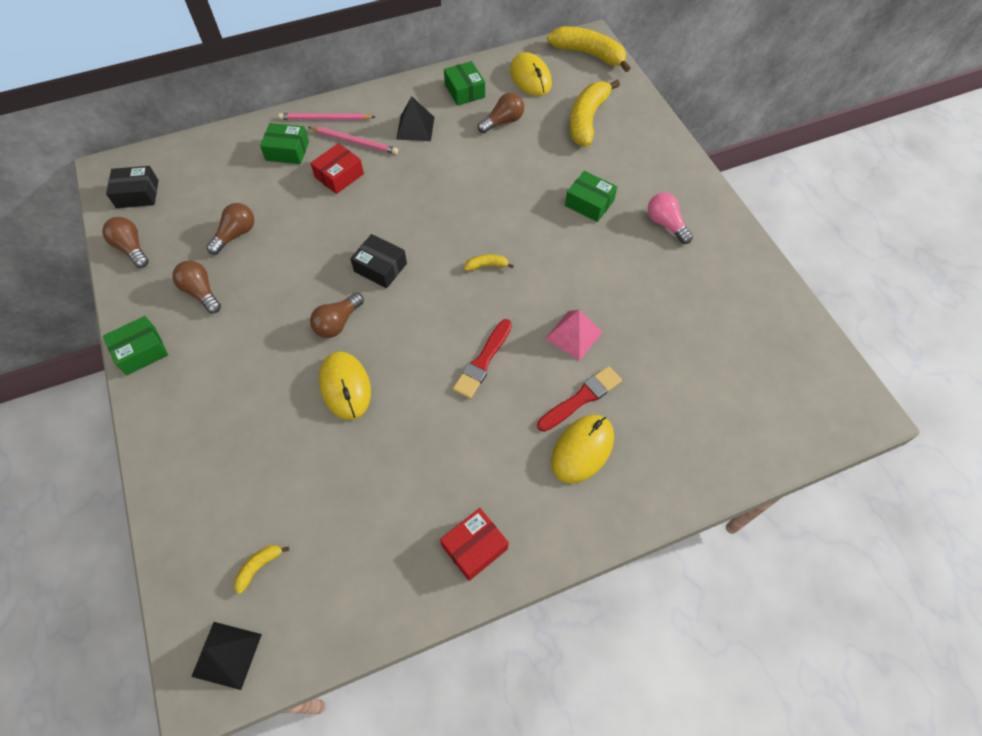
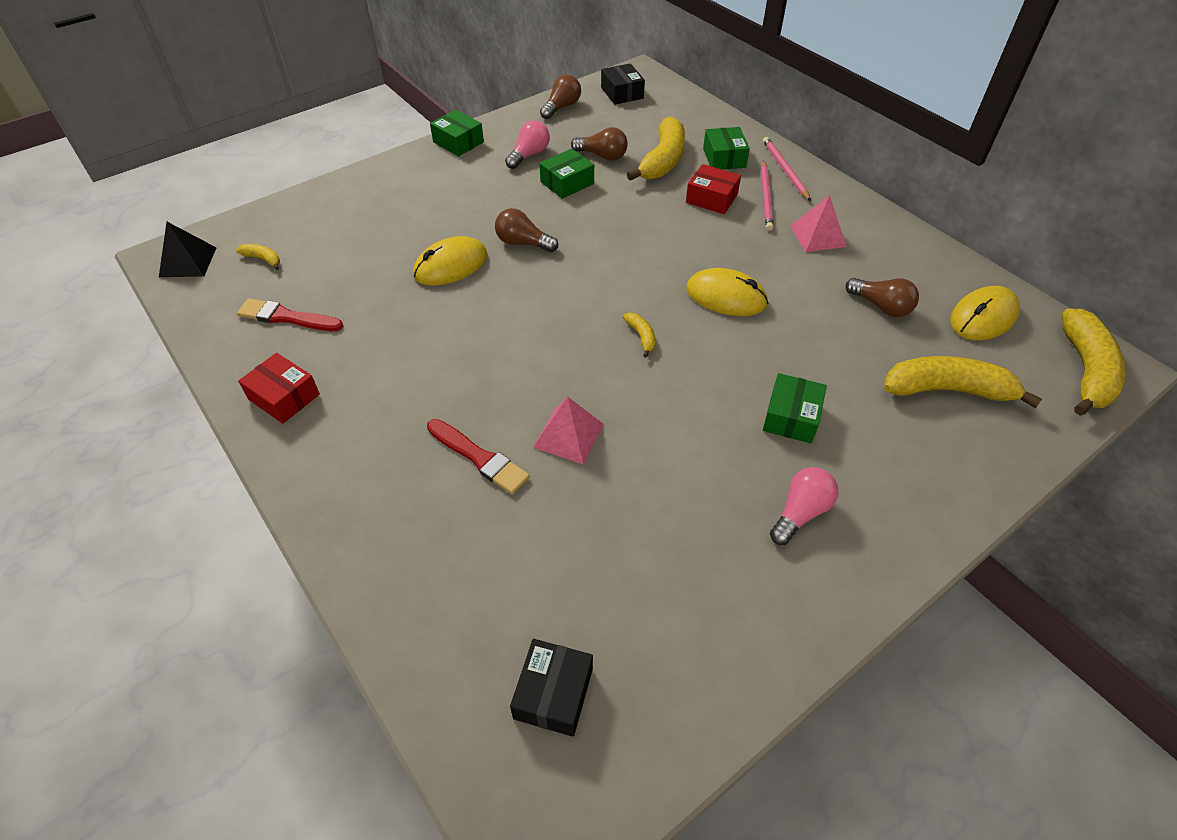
camera: 75 degrees right, 10 degrees down
brown light bulb [172,260,221,313] -> pink light bulb [505,120,550,169]
black box [350,234,407,288] -> black box moved to [510,639,593,737]
black pyramid [396,96,434,141] -> pink pyramid [790,195,846,252]
green box [444,61,485,106] -> green box moved to [539,149,594,199]
red brush [453,319,512,399] -> red brush moved to [237,298,343,331]
yellow mouse [551,415,614,484] -> yellow mouse moved to [686,268,768,316]
none -> yellow banana [627,116,685,180]

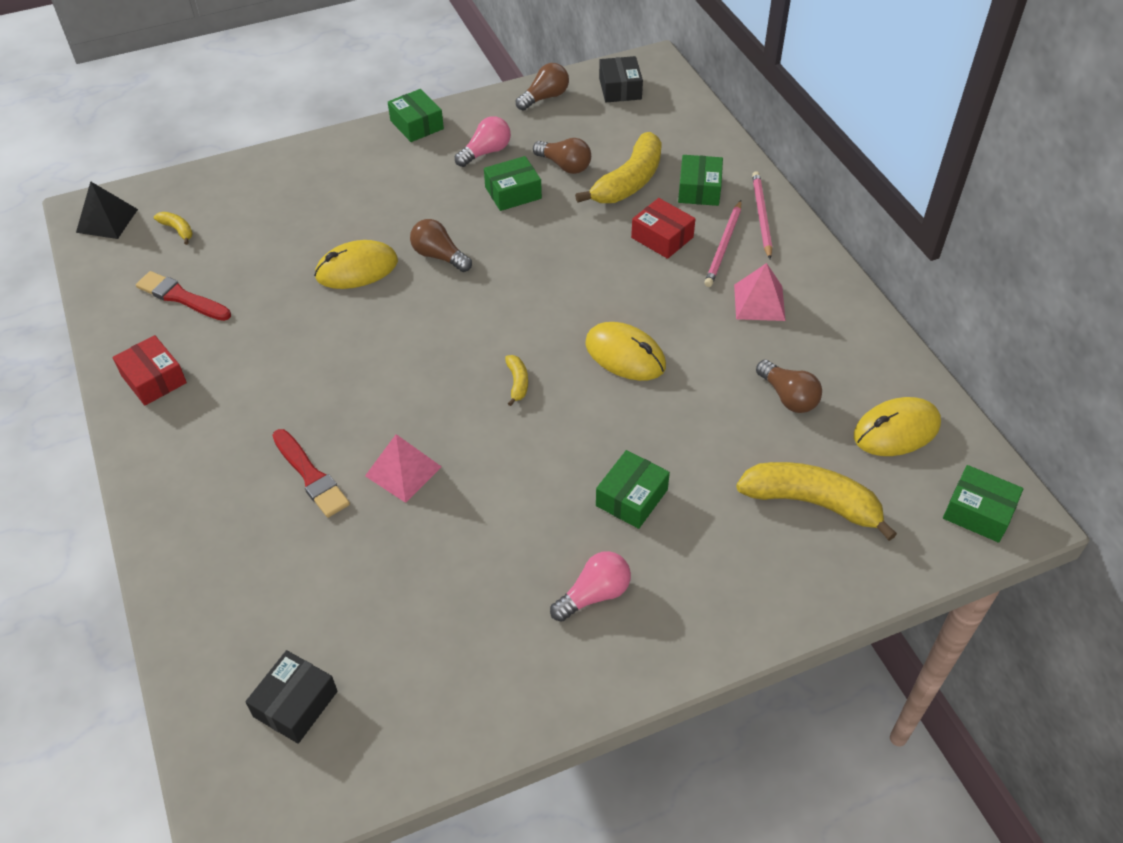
camera: 15 degrees right, 0 degrees up
yellow banana [1061,309,1126,416] -> green box [943,465,1023,543]

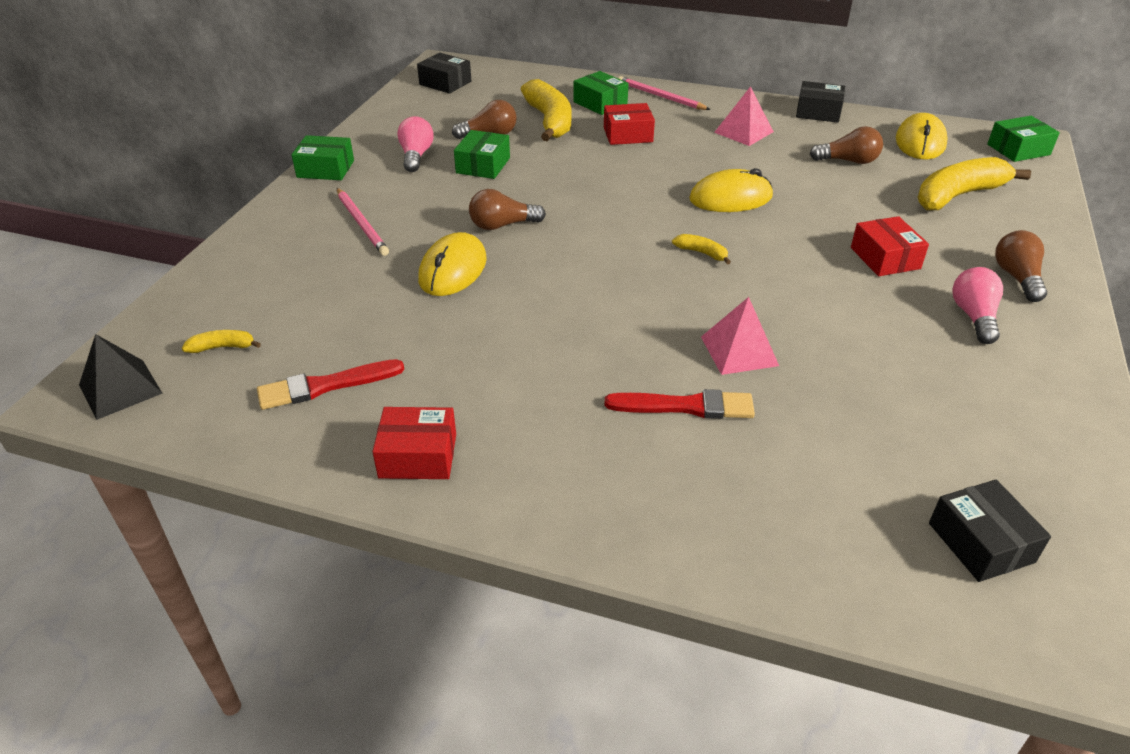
camera: 50 degrees left, 10 degrees down
brown light bulb [516,63,569,111] -> brown light bulb moved to [995,230,1047,302]
green box [596,450,670,529] -> red box [851,216,929,276]
pink pencil [704,200,741,287] -> pink pencil moved to [337,188,389,256]
none -> black box [796,81,845,123]

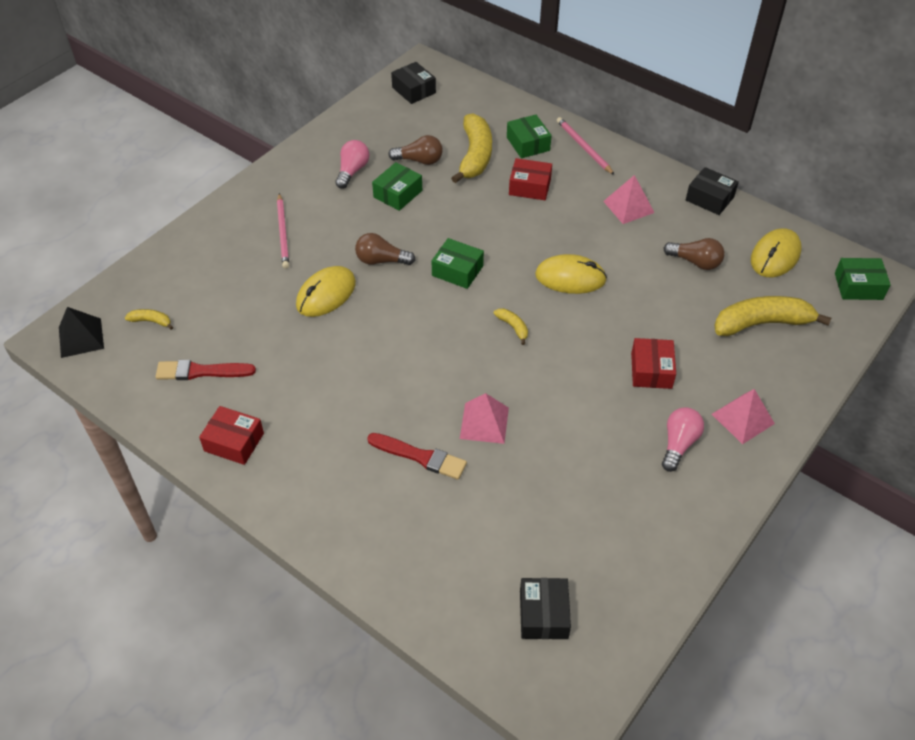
camera: 20 degrees right, 10 degrees up
green box [291,135,354,180] -> green box moved to [432,238,484,289]
brown light bulb [995,230,1047,302] -> pink pyramid [712,389,775,444]

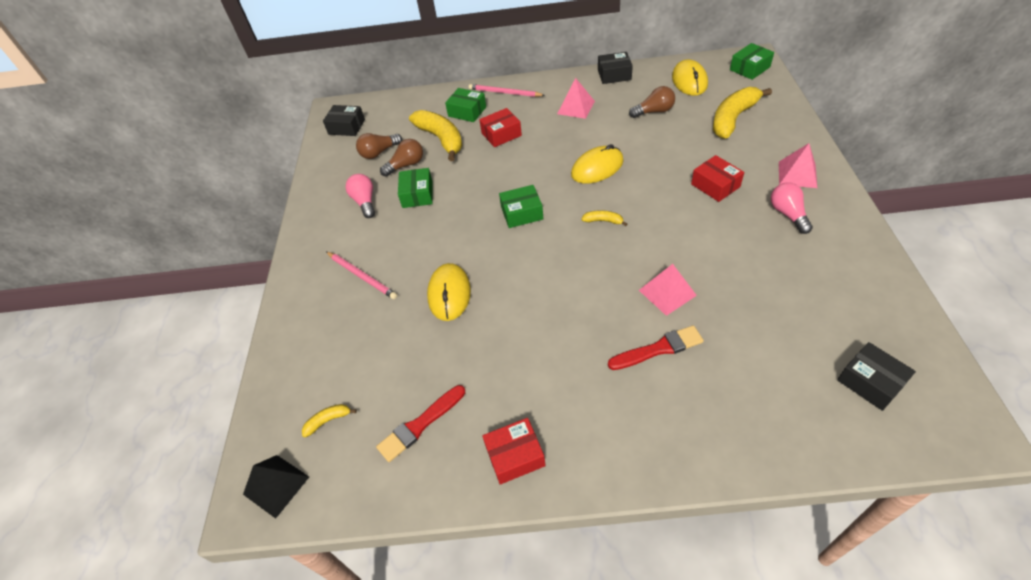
camera: 35 degrees left, 0 degrees up
brown light bulb [355,233,415,265] -> brown light bulb moved to [356,133,402,159]

